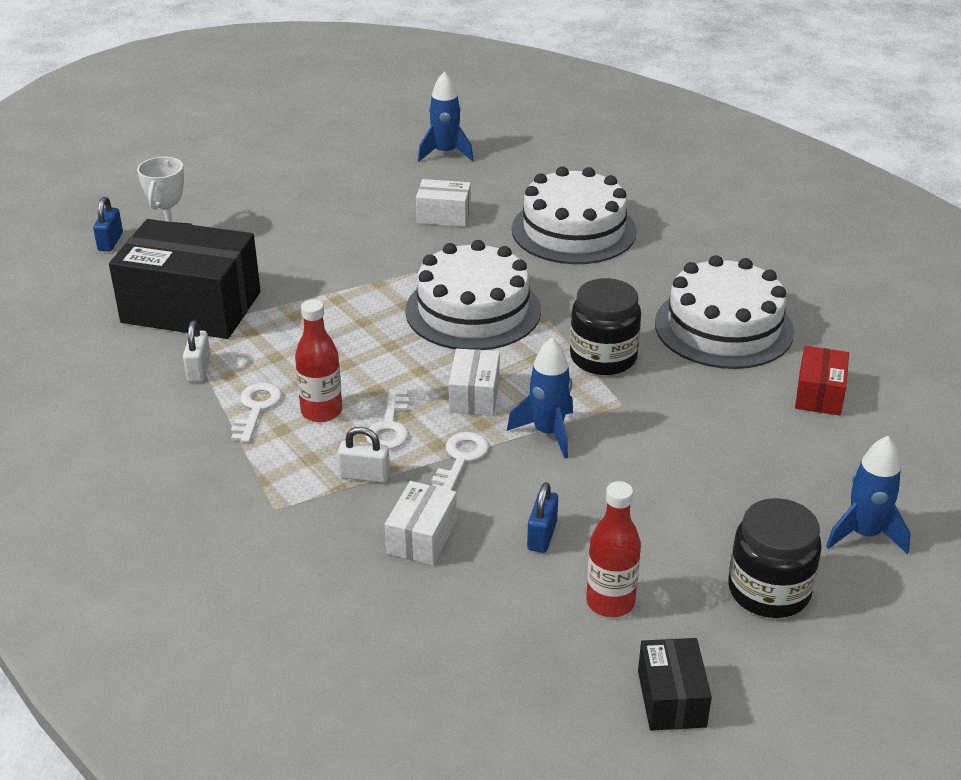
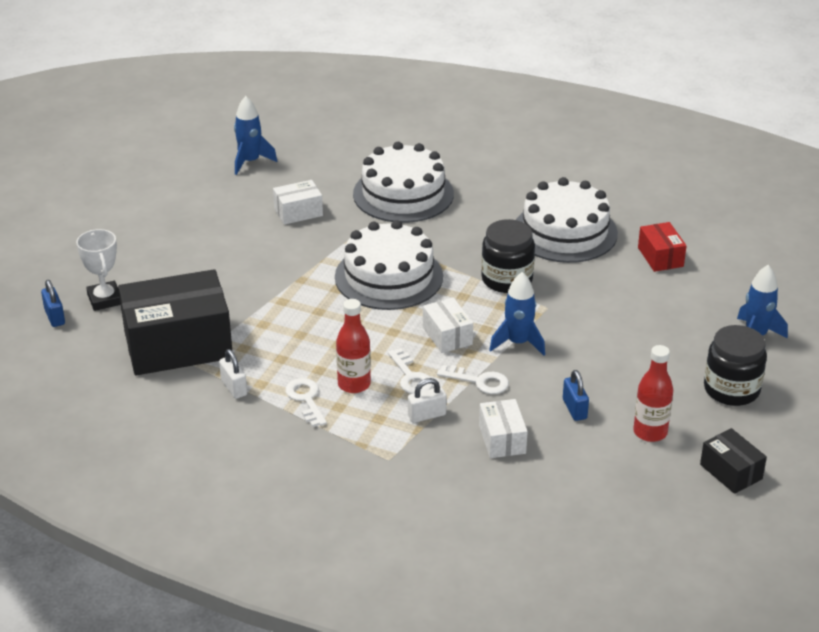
camera: 30 degrees left, 0 degrees up
white key [431,432,489,490] -> white key turned 120 degrees clockwise [437,365,509,394]

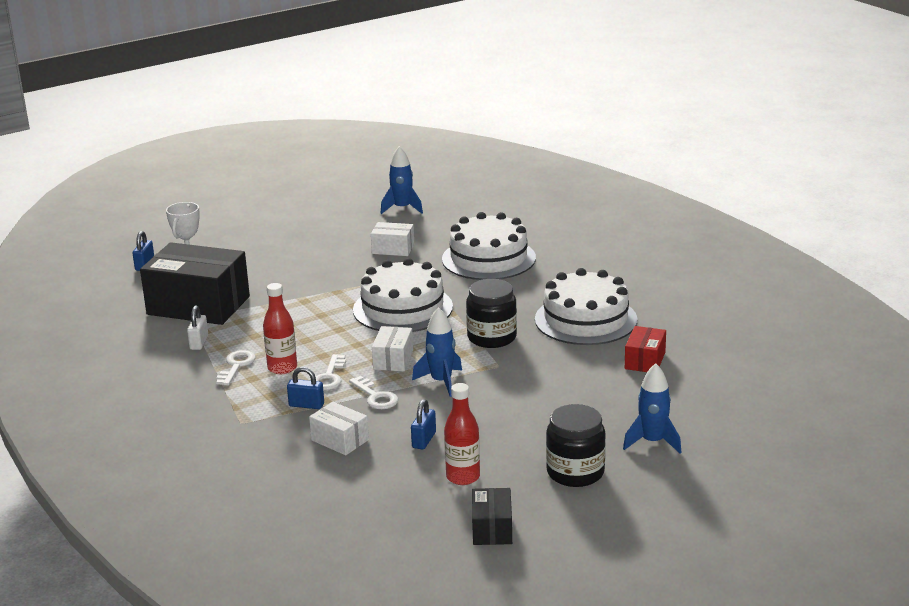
camera: 35 degrees right, 10 degrees down
white padlock [408,378,447,423] -> blue padlock [287,367,324,409]
white box [479,399,528,458] -> white box turned 75 degrees counterclockwise [309,402,369,455]

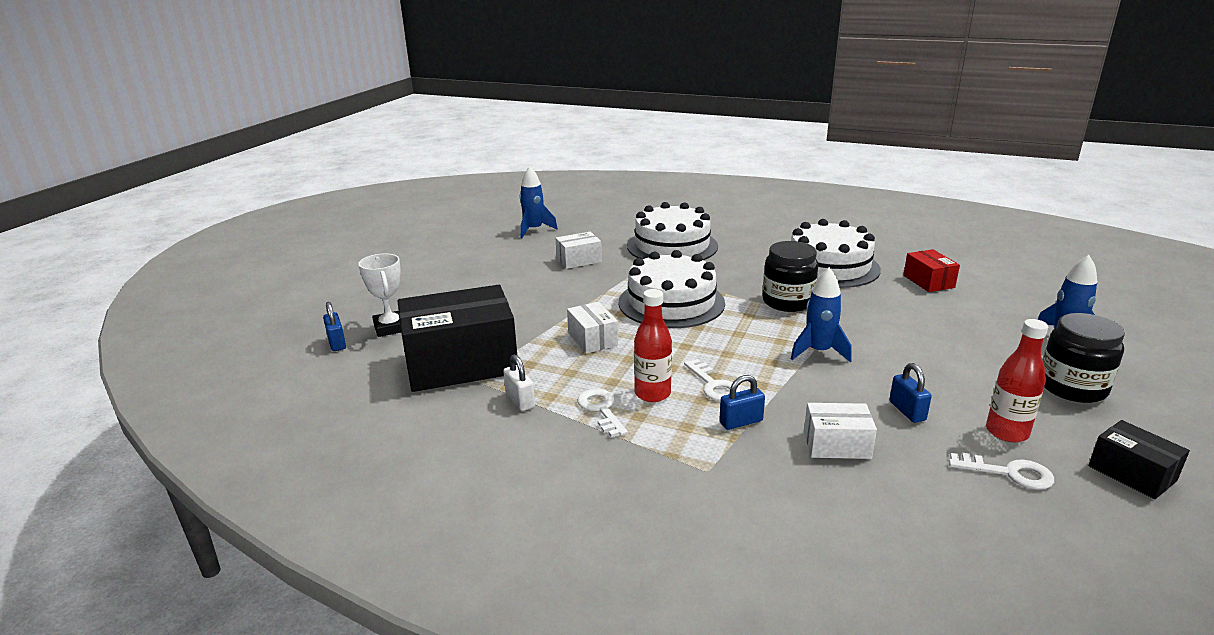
camera: 35 degrees left, 0 degrees up
white key [349,376,398,409] -> white key moved to [949,453,1054,490]
white box [372,326,413,372] -> white box moved to [567,302,618,354]

